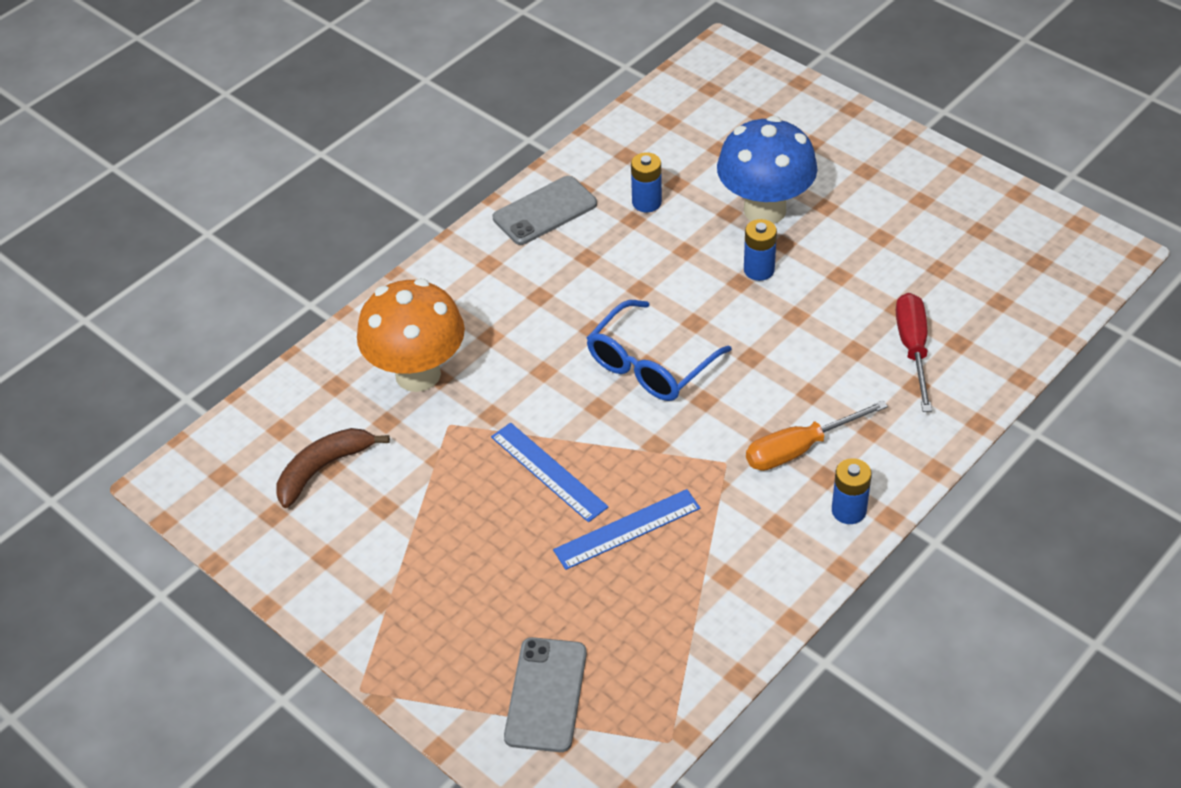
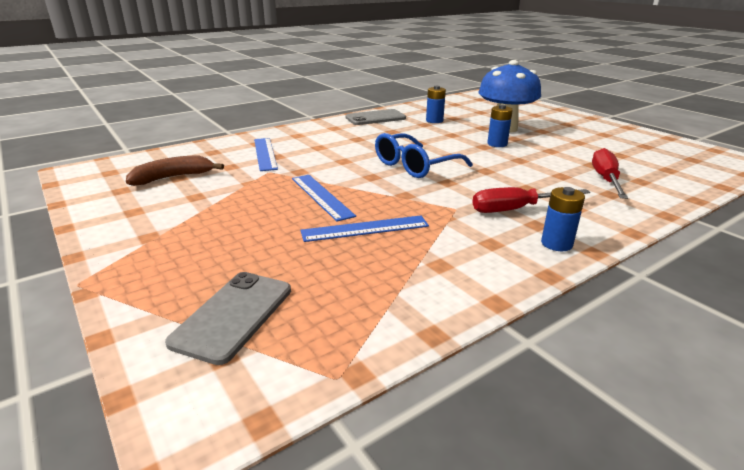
camera: 10 degrees right, 20 degrees down
orange mushroom [357,279,465,392] -> blue ruler [254,138,278,171]
orange screwdriver [746,400,888,471] -> red screwdriver [472,187,590,213]

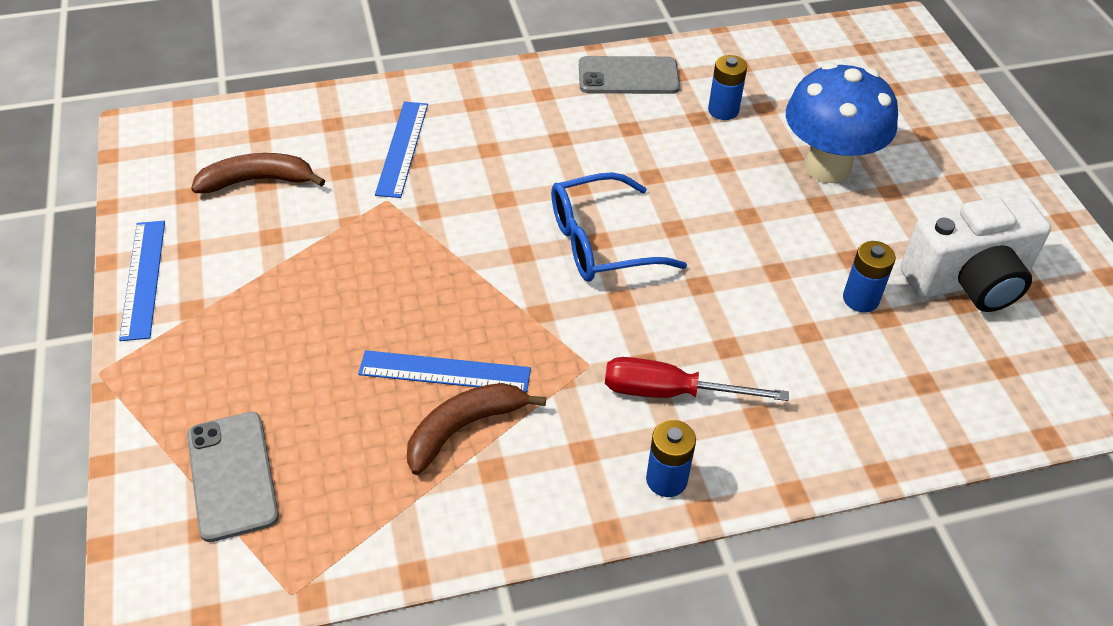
camera: 20 degrees right, 20 degrees up
grey phone [165,272,291,365] -> grey phone turned 60 degrees counterclockwise [187,412,279,542]
blue ruler [292,175,356,222] -> blue ruler moved to [119,221,165,341]
blue battery [487,104,513,147] -> blue battery moved to [843,241,896,313]
red screwdriver [592,148,628,199] -> none
none -> brown banana [407,383,546,475]
none -> white camera [901,197,1051,312]

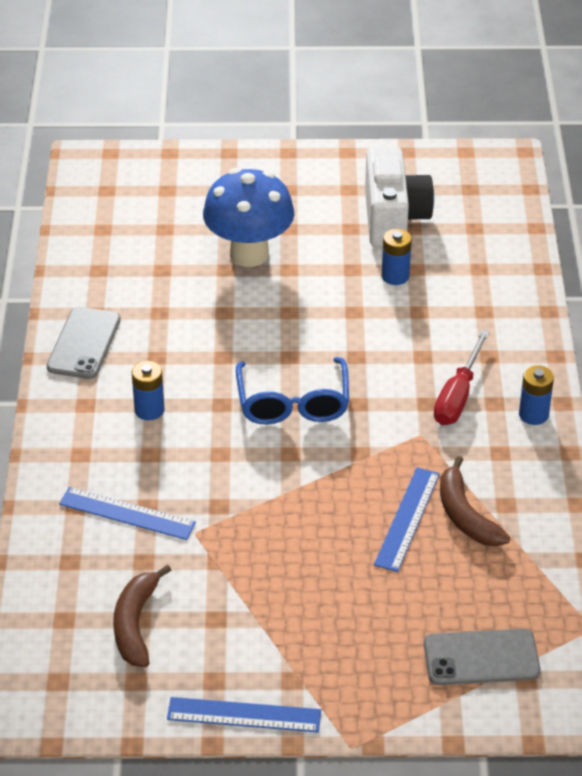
camera: 75 degrees left, 5 degrees down
blue battery [708,55,747,120] -> blue battery moved to [132,361,165,420]

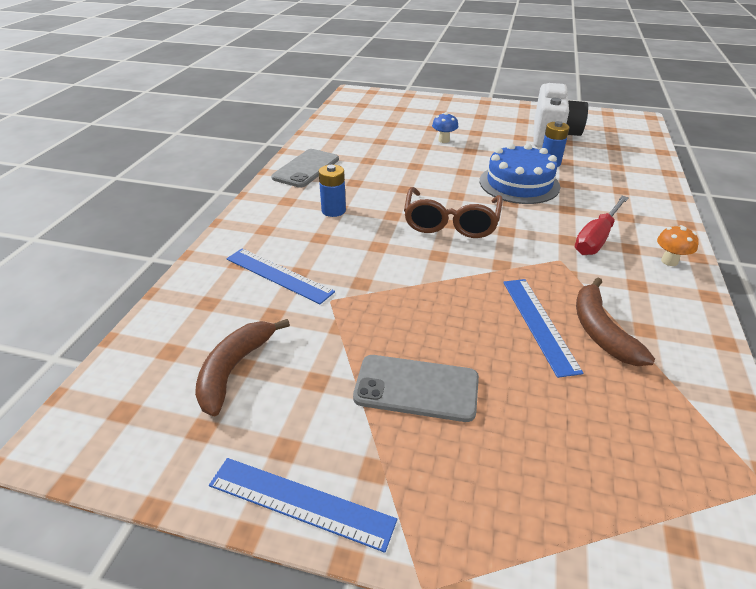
camera: 15 degrees right, 5 degrees down
blue mushroom [203,168,295,267] -> blue mushroom [432,112,458,143], size x0.40
blue glasses [236,357,349,425] -> brown glasses [404,187,503,238]
blue ruler [374,467,440,572] -> blue ruler turned 45 degrees counterclockwise [503,279,583,378]
grey phone [424,629,541,685] -> grey phone moved to [353,355,479,422]
blue battery [519,365,554,425] -> orange mushroom [657,225,699,266]
none -> blue cake [480,143,560,204]

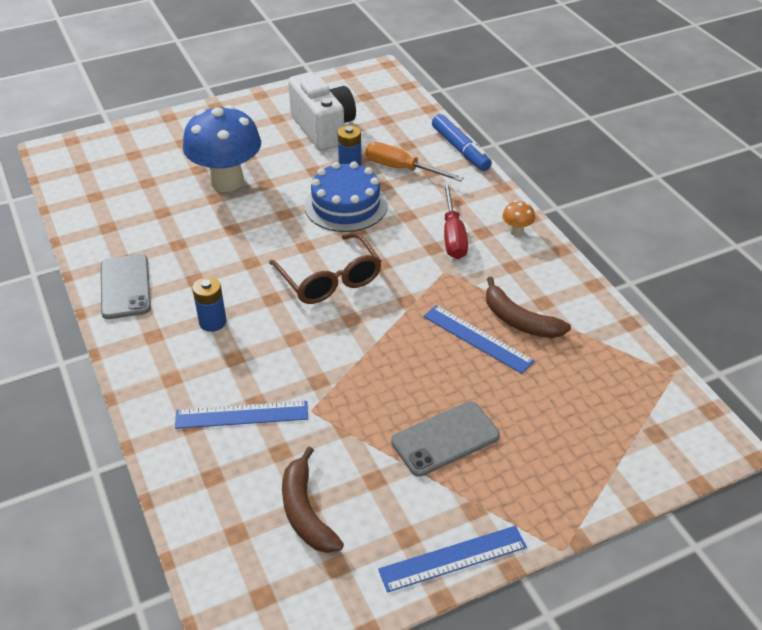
camera: 40 degrees left, 5 degrees up
blue mushroom [432,112,458,143] -> blue mushroom [183,105,261,192], size x2.50
none -> orange screwdriver [365,142,464,182]
none -> blue marker [432,114,492,171]

